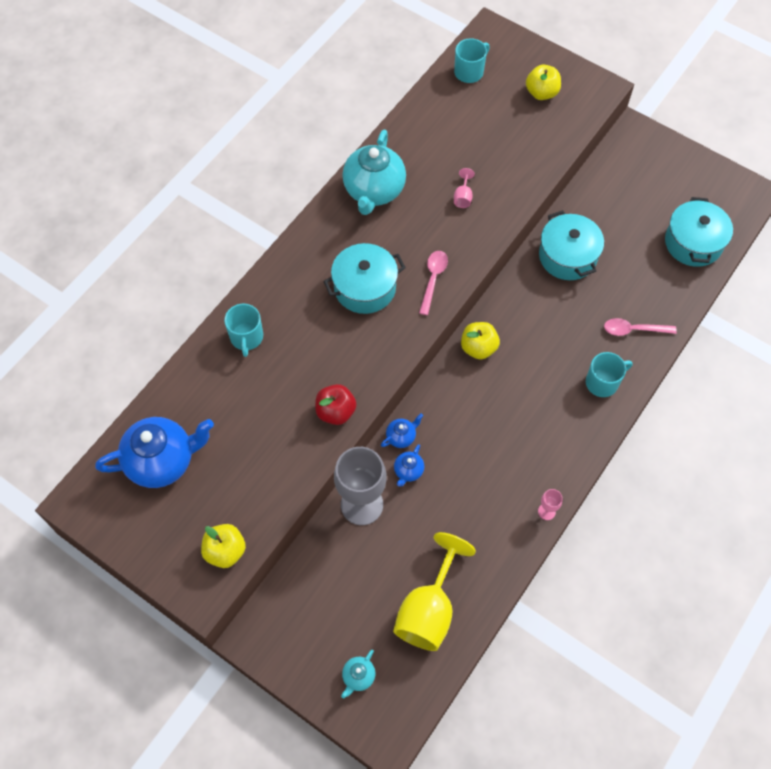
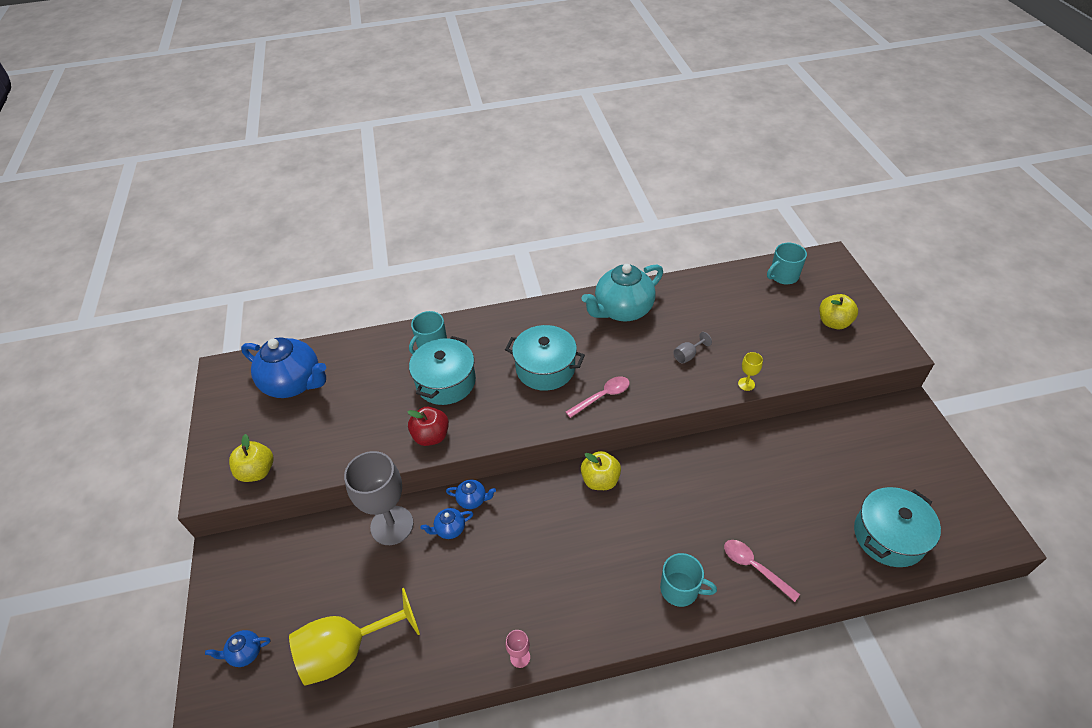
camera: 45 degrees right, 15 degrees down
turquoise teapot [341,650,375,698] -> blue teapot [205,630,271,667]
turquoise mug [454,38,490,83] -> turquoise mug turned 150 degrees clockwise [767,243,807,284]
pink goblet [454,168,475,208] -> grey goblet [673,332,712,364]
turquoise pot [539,210,604,280] -> turquoise pot moved to [409,336,476,405]
none -> yellow goblet [738,352,763,391]

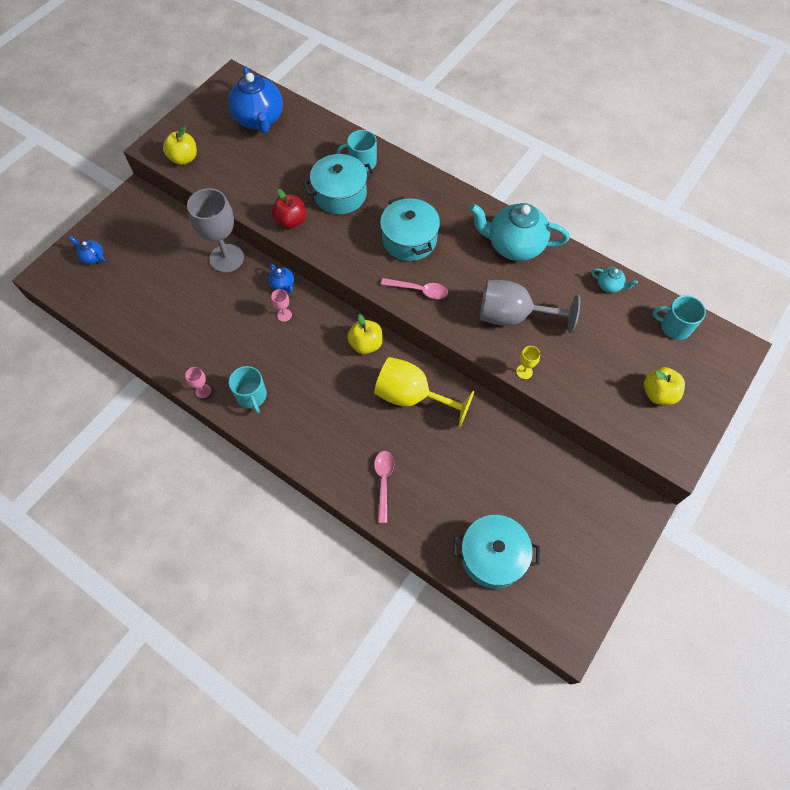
camera: 45 degrees right, 15 degrees up
yellow goblet [289,588,420,686] -> yellow goblet moved to [374,357,475,427]
blue teapot [421,508,473,539] -> none
turquoise mug [660,553,717,607] -> turquoise mug moved to [229,366,267,413]
grey goblet [673,332,712,364] -> grey goblet [480,280,580,333], size x2.42
none -> pink goblet [271,289,292,322]
none -> turquoise teapot [591,267,638,293]

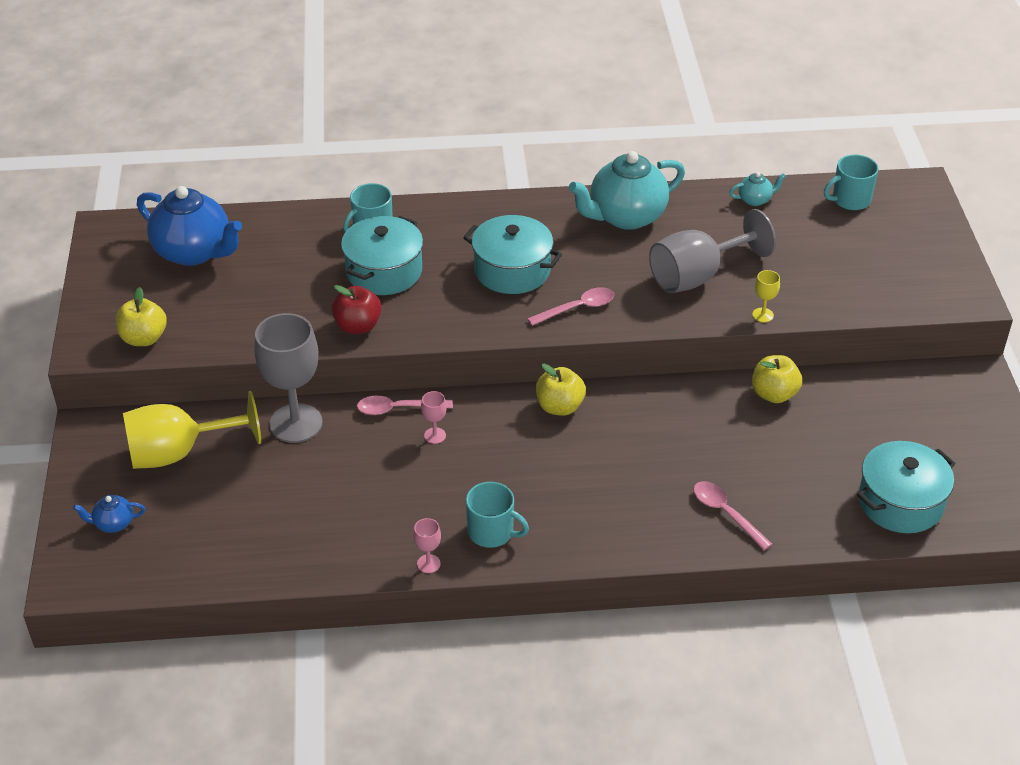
camera: 40 degrees left, 20 degrees down
blue teapot [269,263,294,293] -> pink spoon [357,396,453,415]
yellow goblet [374,357,475,427] -> yellow goblet moved to [123,391,261,469]
yellow apple [644,367,685,405] -> yellow apple moved to [752,355,802,403]

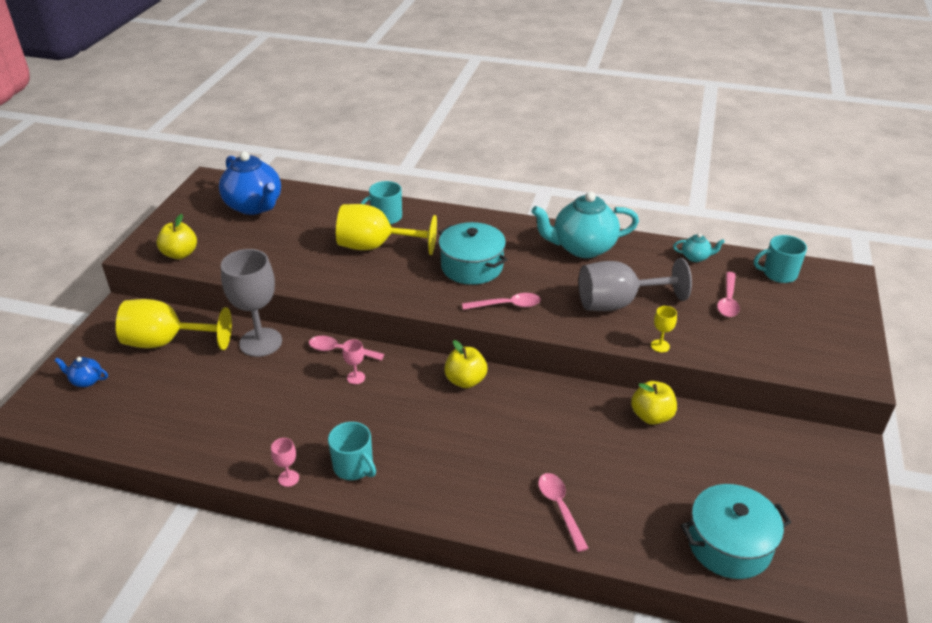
camera: 20 degrees right, 5 degrees down
red apple [331,285,381,334] -> none
turquoise pot [341,216,423,295] -> yellow goblet [336,204,437,255]
none -> pink spoon [717,272,740,317]

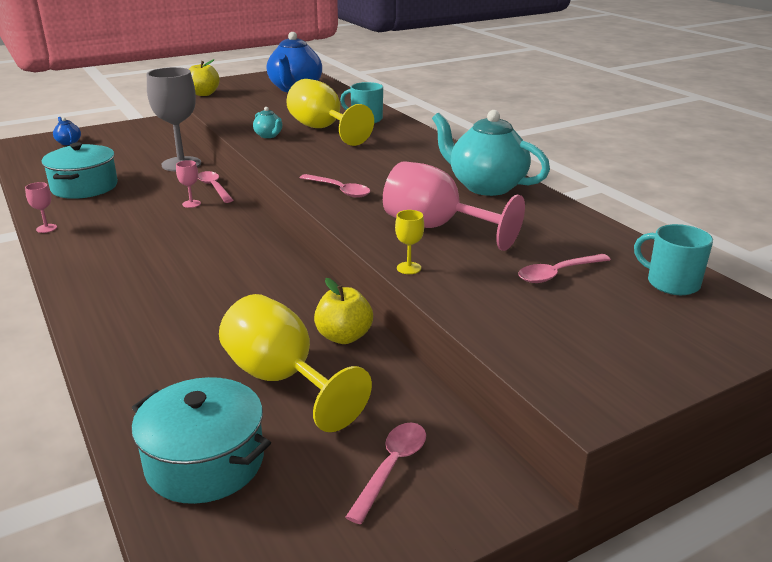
camera: 45 degrees right, 10 degrees down
yellow goblet [116,299,232,350] -> yellow goblet moved to [219,294,372,432]
turquoise mug [328,422,376,480] -> none
turquoise pot [439,222,507,285] -> turquoise pot moved to [42,142,118,199]
yellow apple [444,340,487,388] -> none
pink spoon [538,473,589,552] -> pink spoon moved to [345,423,426,524]
grey goblet [579,258,692,311] -> pink goblet [383,161,525,251]
turquoise teapot [673,233,725,262] -> turquoise teapot moved to [253,107,282,138]

